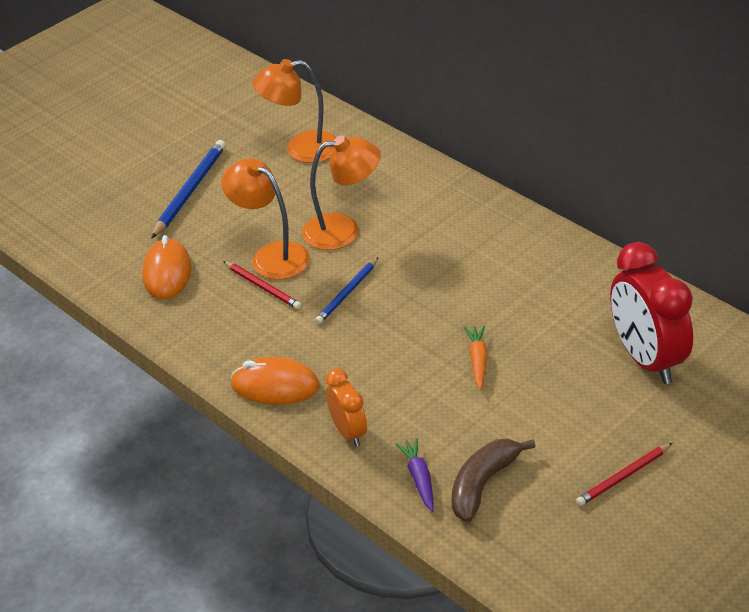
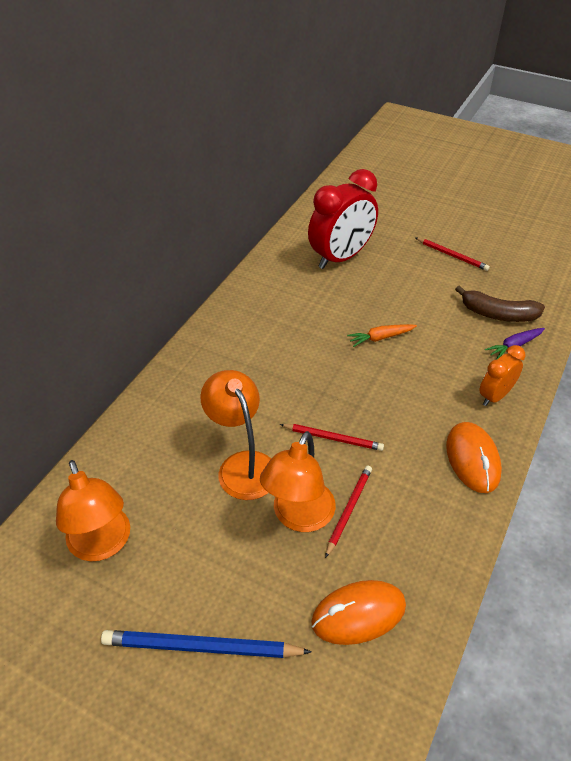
camera: 110 degrees left, 5 degrees up
blue pencil [315,257,379,324] -> red pencil [280,424,384,451]

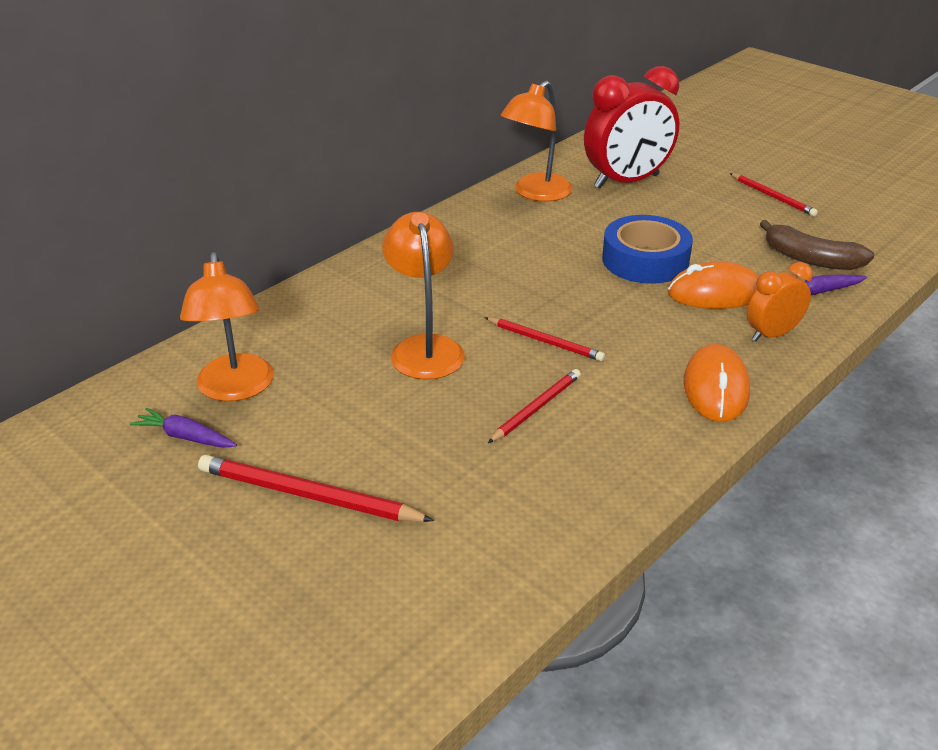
camera: 15 degrees right, 10 degrees down
blue pencil [101,630,311,658] -> red pencil [198,455,434,522]
orange lamp [260,431,336,532] -> orange lamp moved to [500,80,573,202]
orange mouse [311,580,406,645] -> orange mouse moved to [668,261,759,309]
orange carrot [347,324,417,347] -> blue tape [602,215,693,284]
none -> purple carrot [130,407,237,448]

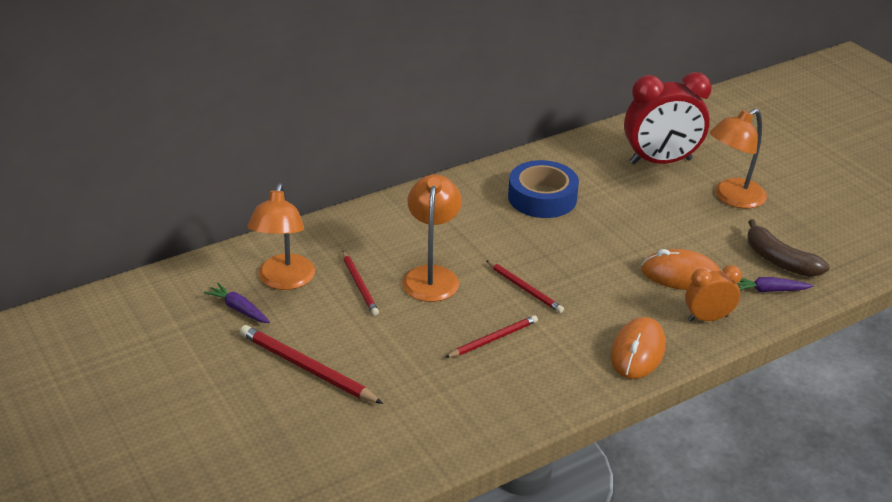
camera: 15 degrees right, 0 degrees up
orange lamp [500,80,573,202] -> orange lamp moved to [710,109,767,209]
blue tape [602,215,693,284] -> blue tape moved to [508,160,579,218]
red pencil [730,173,818,216] -> red pencil moved to [342,251,379,316]

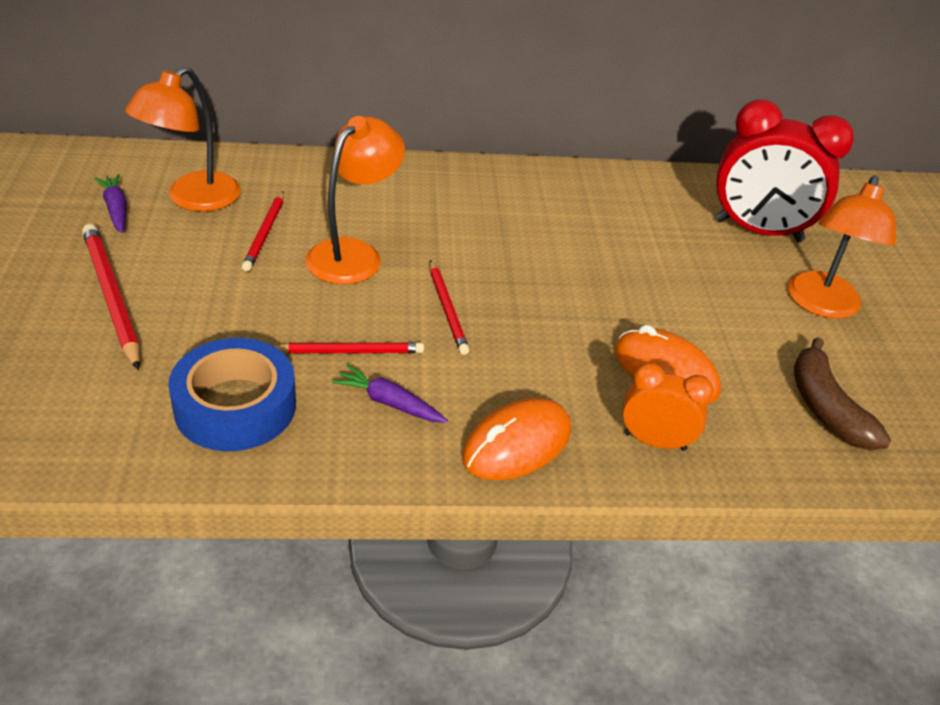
camera: 25 degrees right, 5 degrees up
blue tape [508,160,579,218] -> blue tape moved to [168,338,296,451]
orange lamp [710,109,767,209] -> orange lamp turned 60 degrees counterclockwise [788,176,896,319]
purple carrot [737,277,814,292] -> purple carrot moved to [332,364,448,423]

